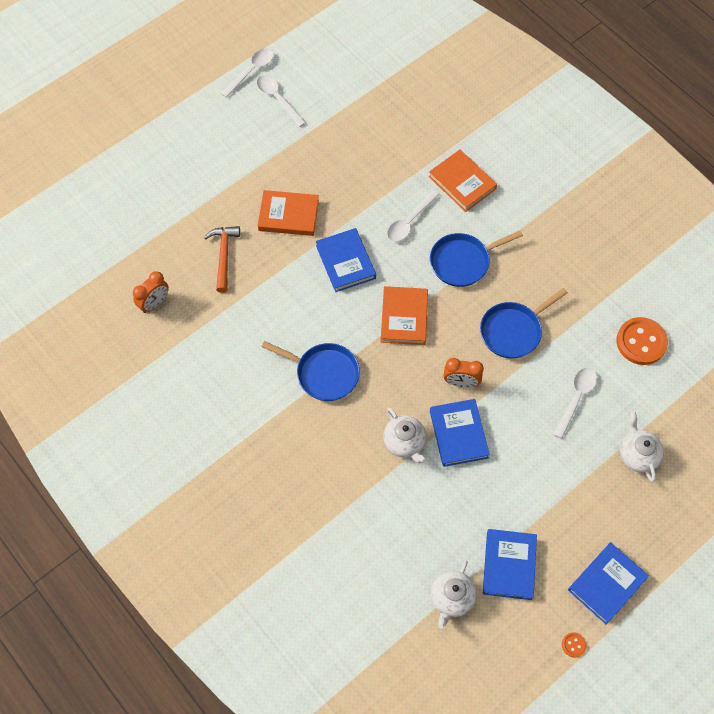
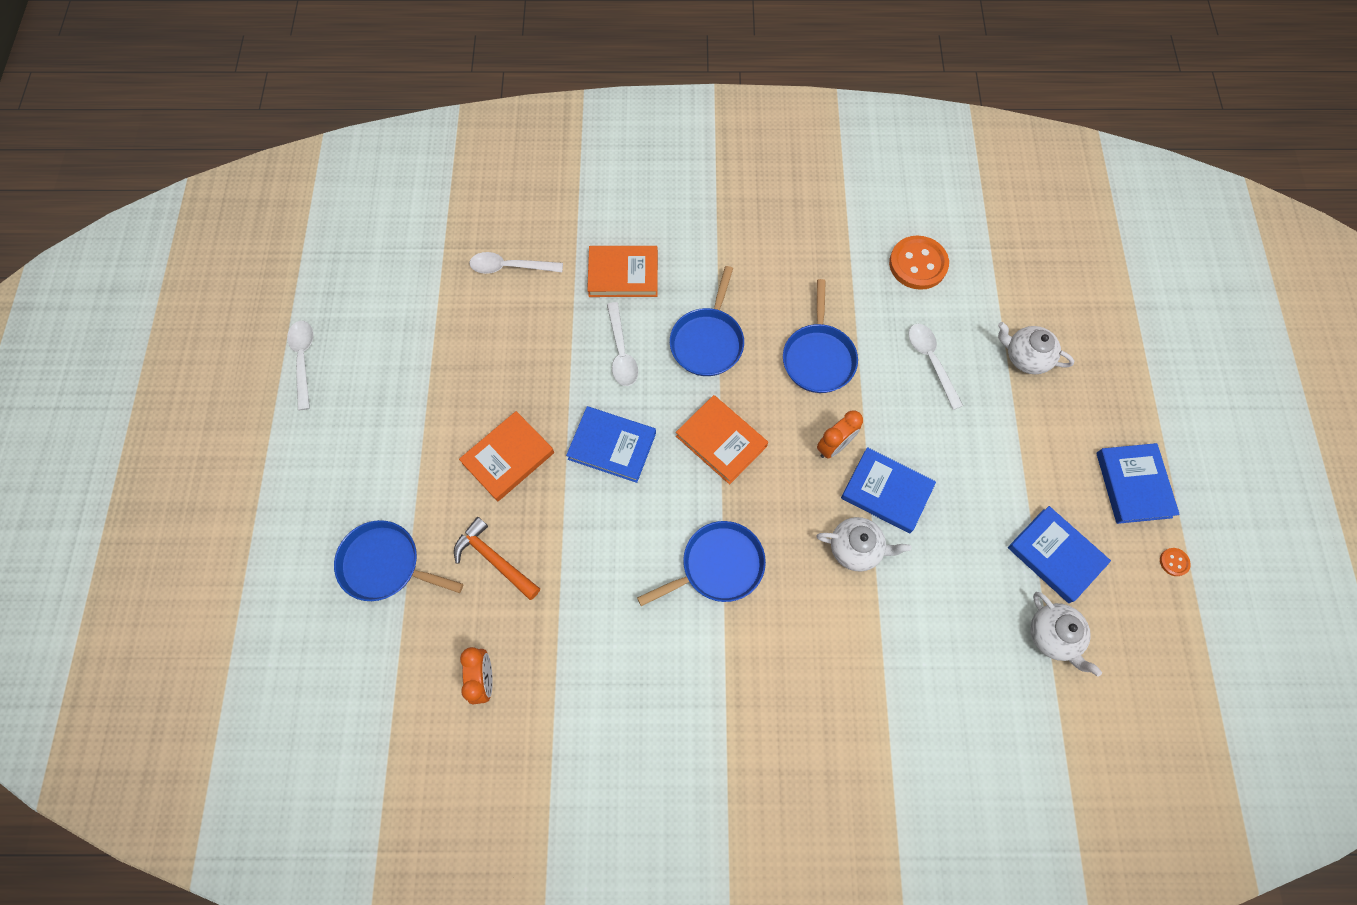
camera: 50 degrees left, 5 degrees up
white spoon [257,75,306,127] -> white spoon moved to [469,252,563,274]
none -> blue pan [334,520,463,601]

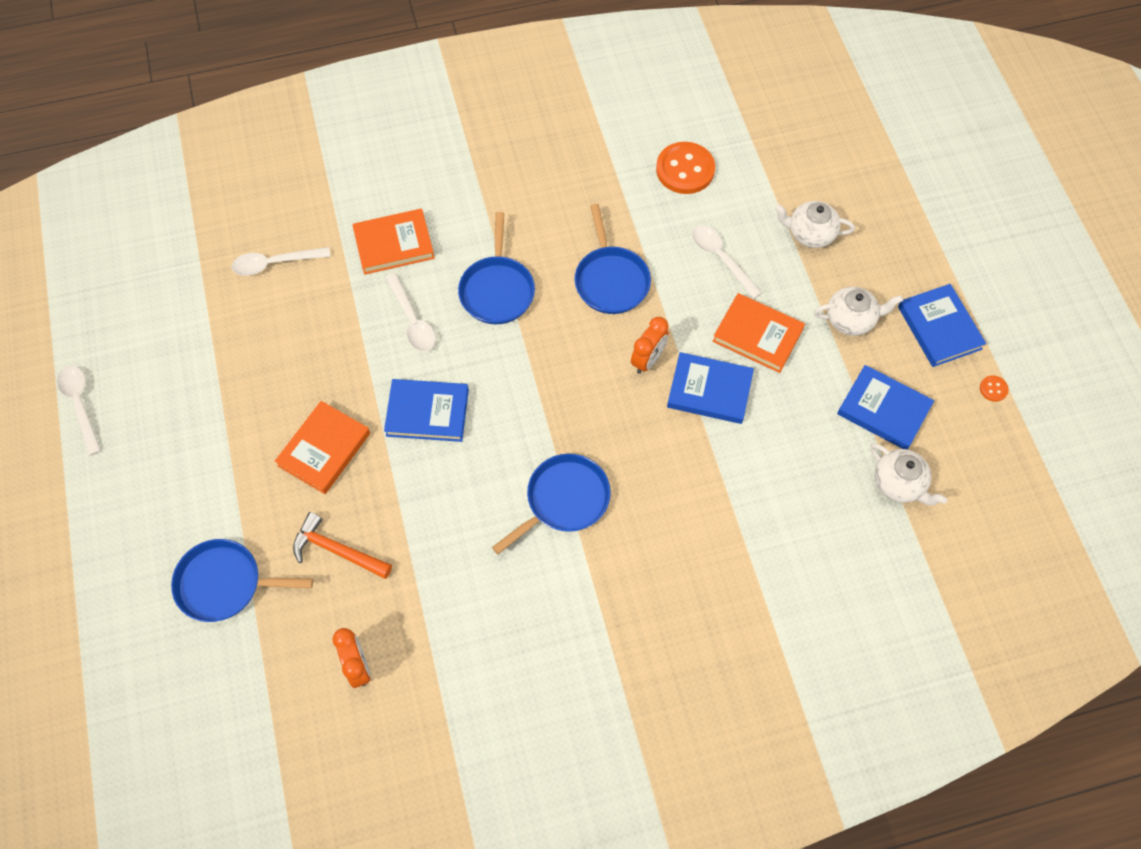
camera: 15 degrees left, 5 degrees down
orange book [676,395,768,484] -> orange book moved to [713,293,805,373]
white teapot [816,517,911,572] -> white teapot moved to [814,287,903,336]

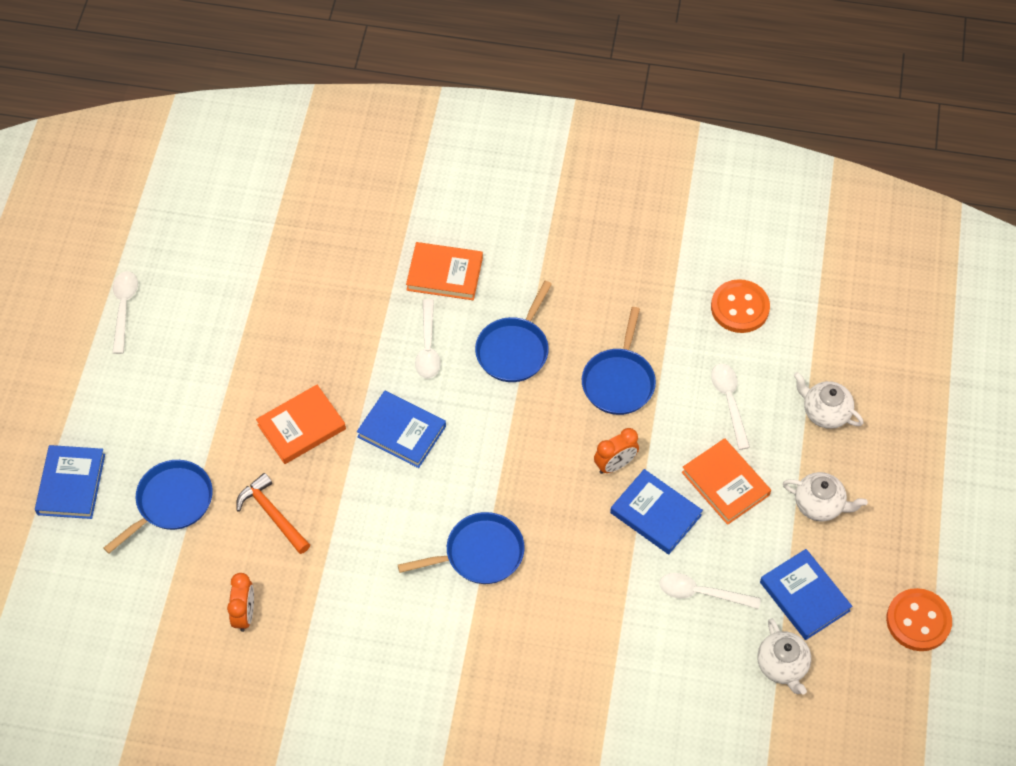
camera: 25 degrees right, 5 degrees down
blue pan [171,539,313,622] -> blue pan turned 105 degrees clockwise [104,460,213,554]
white spoon [231,247,331,276] -> white spoon moved to [660,573,761,609]
blue book [898,284,986,367] -> blue book moved to [35,445,105,519]
orange button [980,375,1009,402] -> orange button [886,588,952,651], size x2.33

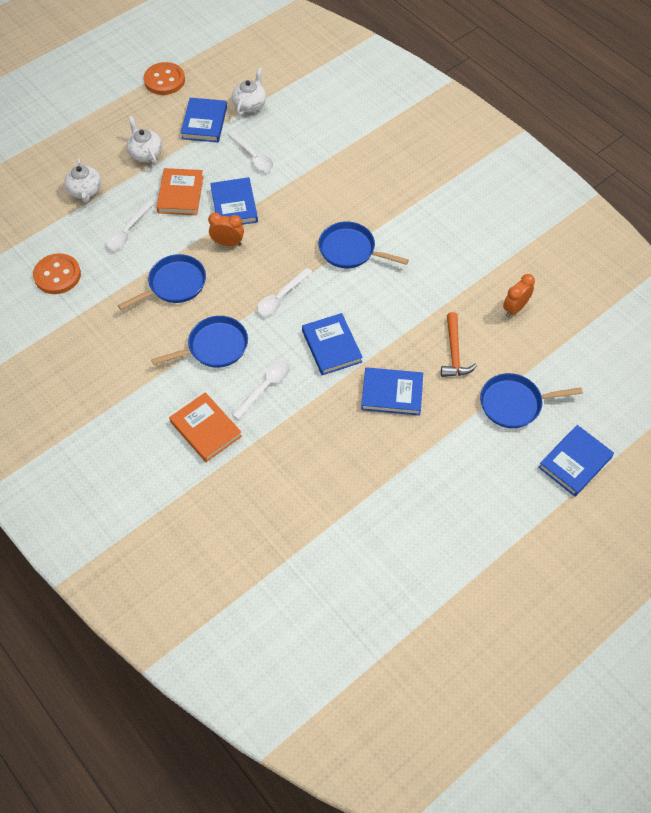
camera: 140 degrees left, 0 degrees up
white spoon [112,271,138,354] -> white spoon moved to [257,267,312,316]
orange book [256,385,346,464] -> blue book [361,367,423,416]

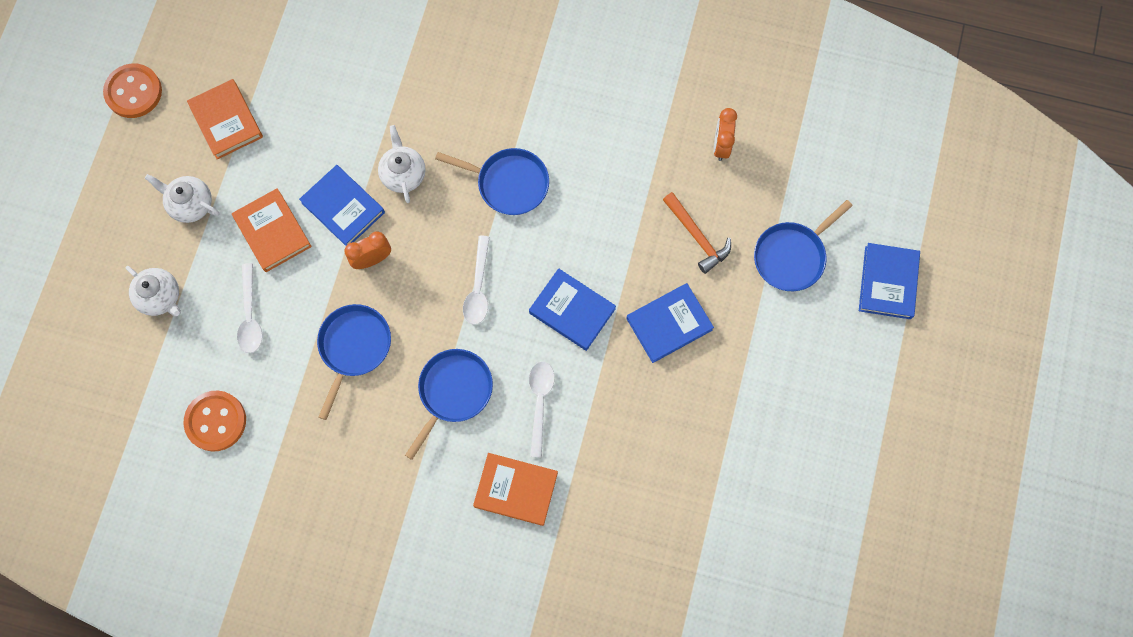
camera: 35 degrees left, 15 degrees up
blue book [181,98,227,142] -> orange book [187,79,263,159]
white spoon [227,131,273,171] -> none
white teapot [232,67,266,115] -> white teapot moved to [378,125,426,203]
blue pan [319,221,409,268] -> blue pan turned 150 degrees counterclockwise [435,148,549,215]

